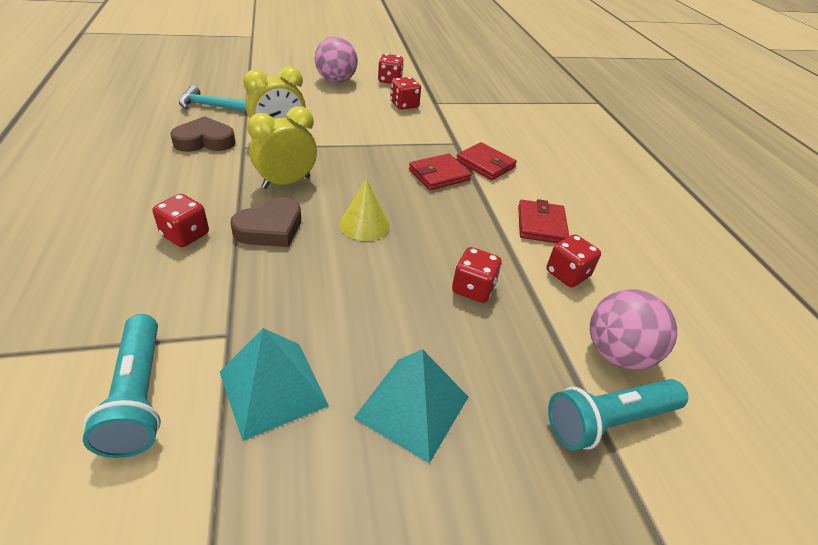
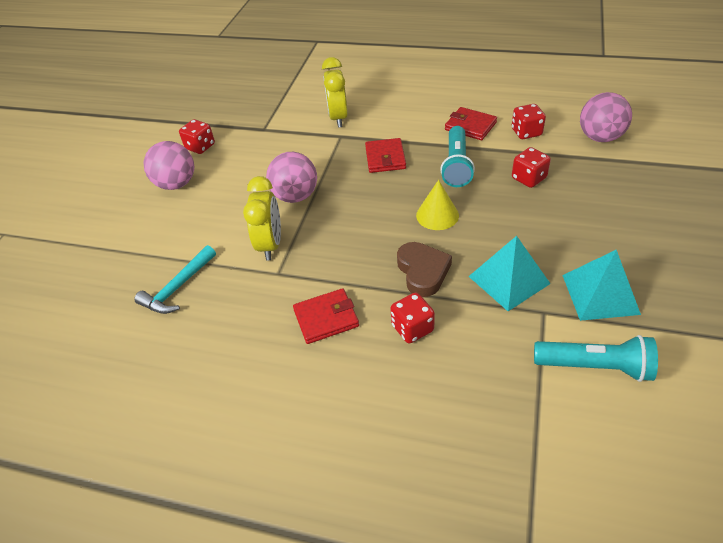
camera: 55 degrees left, 5 degrees up
brown heart [170,116,236,152] -> none
yellow clock [247,106,317,189] -> yellow clock moved to [322,57,348,128]
turquoise pyramid [354,349,468,463] -> turquoise pyramid moved to [468,236,550,311]
red dice [390,77,421,110] -> none
red wallet [456,142,517,180] -> red wallet moved to [293,288,359,344]
turquoise flashlight [548,379,688,451] -> turquoise flashlight moved to [440,126,475,187]
none -> pink ball [266,152,317,203]

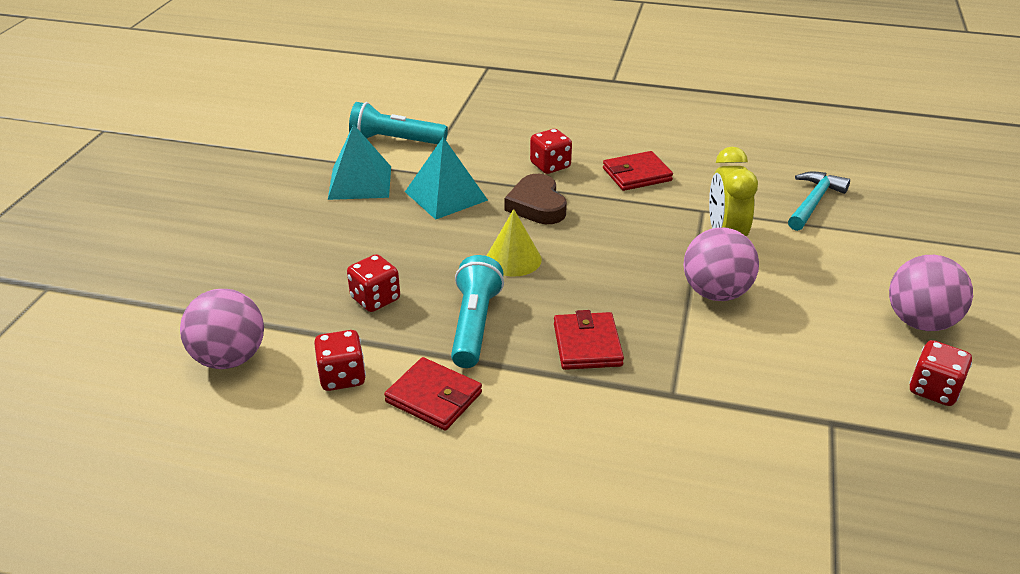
camera: 175 degrees right, 10 degrees down
yellow clock [322,57,348,128] -> none

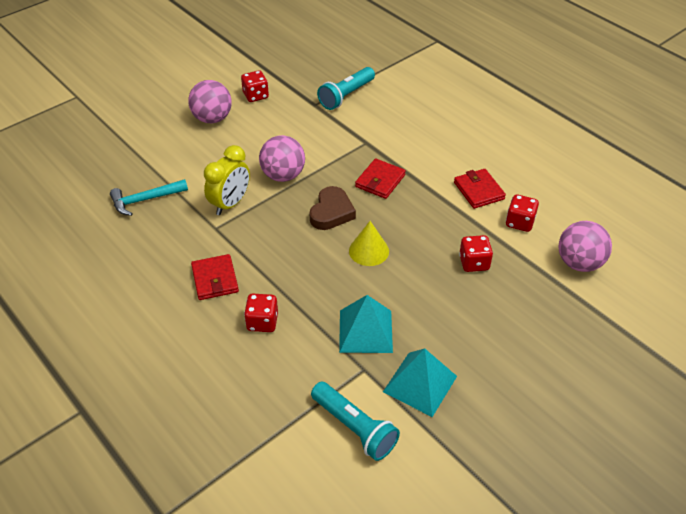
camera: 145 degrees left, 10 degrees up
turquoise flashlight [451,255,504,368] -> turquoise flashlight moved to [317,67,375,110]
brown heart [505,174,567,224] -> brown heart moved to [310,186,356,230]
red wallet [603,151,673,191] -> red wallet turned 60 degrees clockwise [191,254,239,300]

